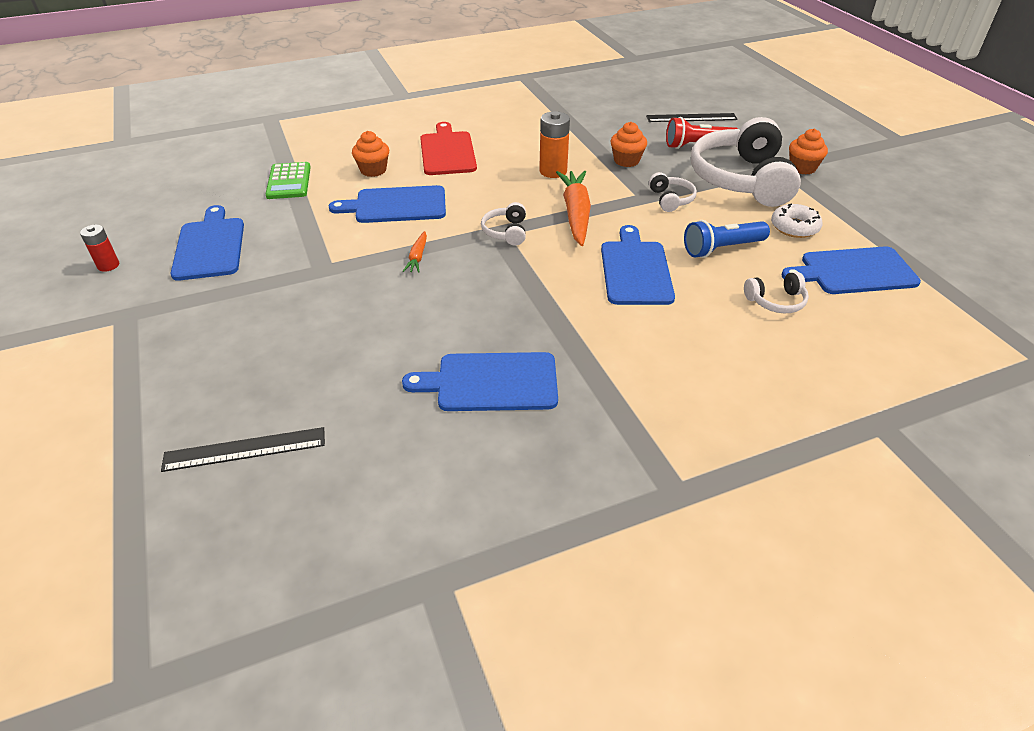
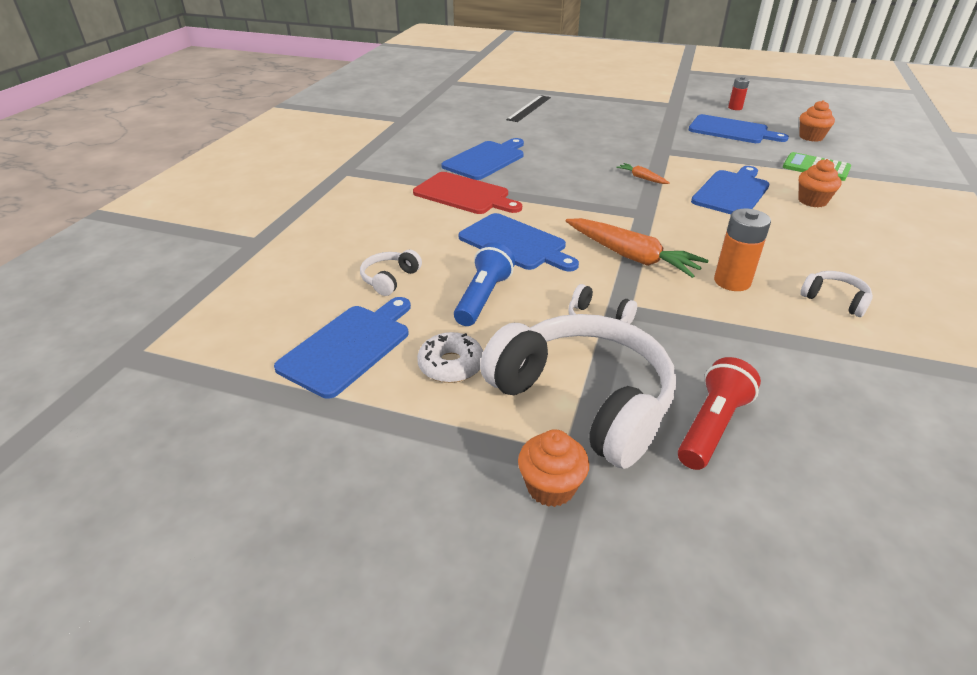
camera: 130 degrees right, 5 degrees down
red cutting board [420,122,477,175] -> red cutting board moved to [413,172,522,214]
white headphones [481,202,526,246] -> white headphones moved to [800,271,873,317]
orange cupcake [611,122,647,167] -> orange cupcake moved to [799,100,835,142]
black ruler [646,113,738,122] -> none

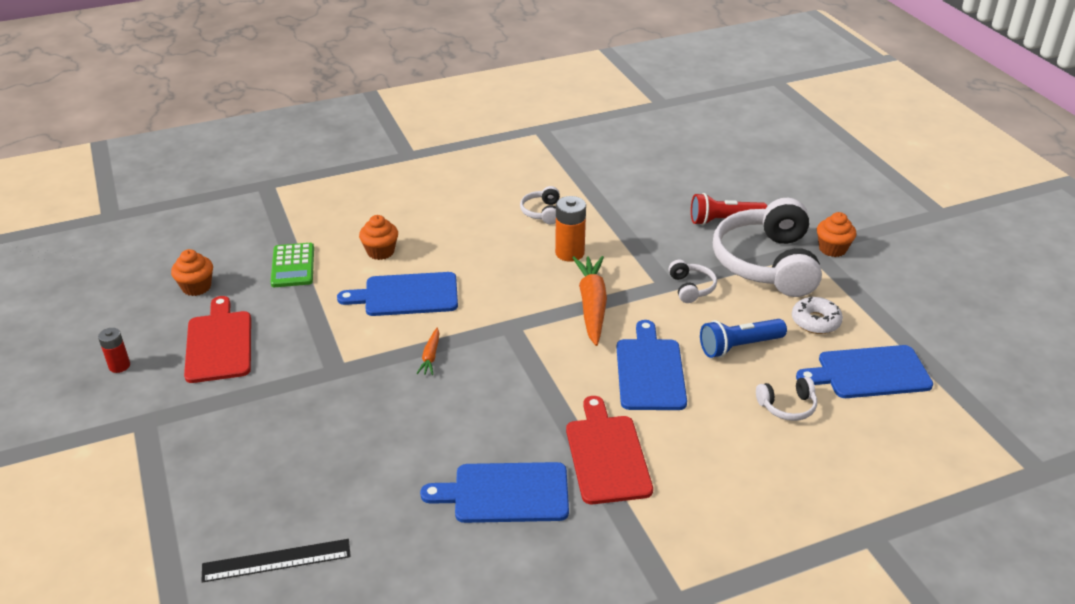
camera: 130 degrees left, 0 degrees up
blue cutting board [689,114,789,143] -> red cutting board [184,296,251,383]

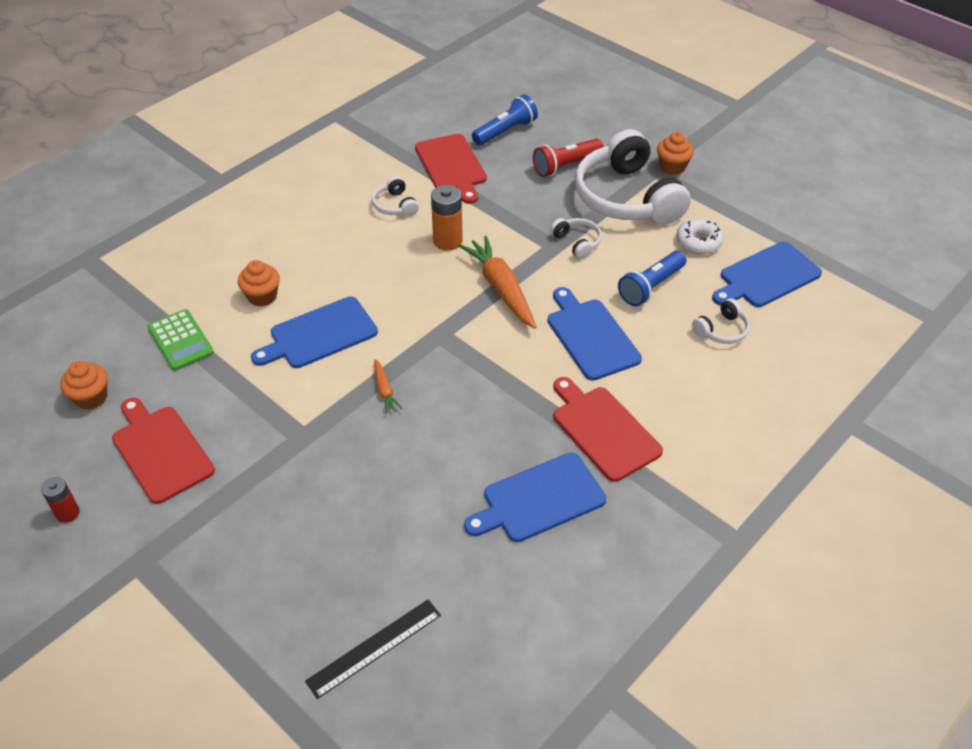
camera: 25 degrees left, 10 degrees up
none -> red cutting board [415,134,487,204]
none -> blue flashlight [472,94,538,145]

